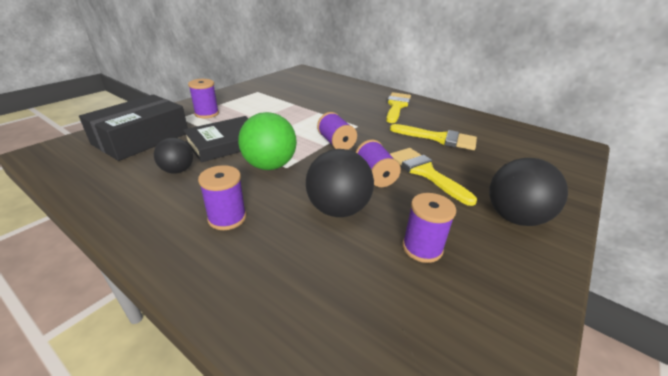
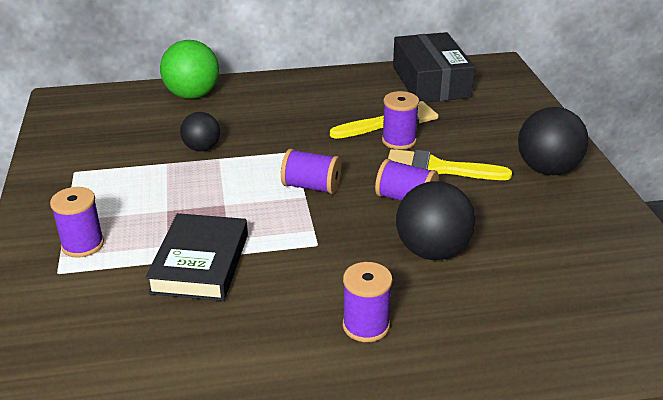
camera: 45 degrees left, 0 degrees up
black box [79,94,188,161] -> black box moved to [393,32,475,103]
black ball [154,138,193,174] -> black ball moved to [180,112,220,151]
green ball [238,112,297,170] -> green ball moved to [160,40,219,99]
yellow brush [386,92,411,123] -> none
purple spool [402,193,456,263] -> purple spool moved to [382,91,419,150]

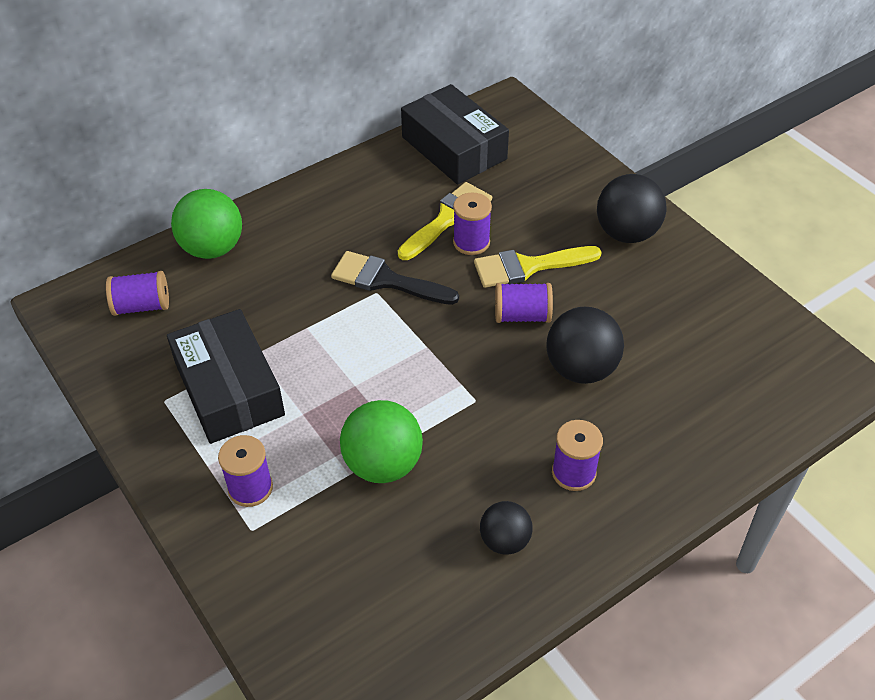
camera: 25 degrees left, 15 degrees up
black book [145,213,248,301] -> green ball [340,400,423,483]
black ball [180,112,220,151] -> black ball moved to [480,501,533,555]
purple spool [281,149,341,194] -> purple spool moved to [106,271,169,316]
none -> black box [167,309,285,444]
none -> black brush [331,251,459,305]

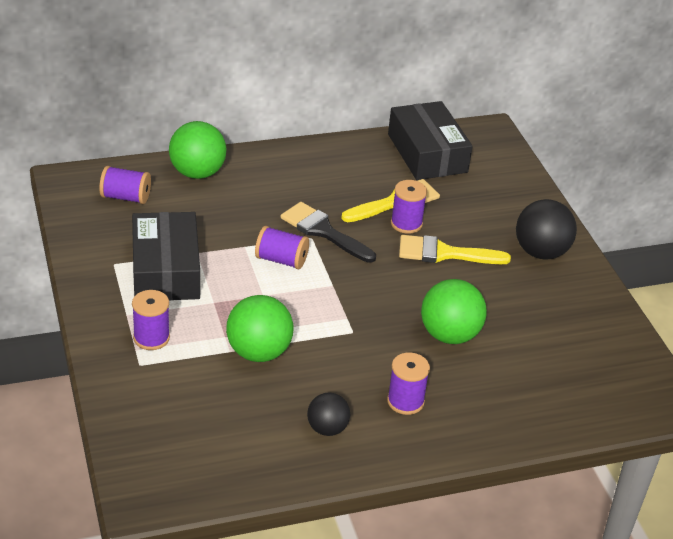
camera: 15 degrees right, 10 degrees down
purple spool [495,283,553,323] -> purple spool moved to [255,226,309,270]
black ball [546,307,624,384] -> green ball [421,279,487,344]

